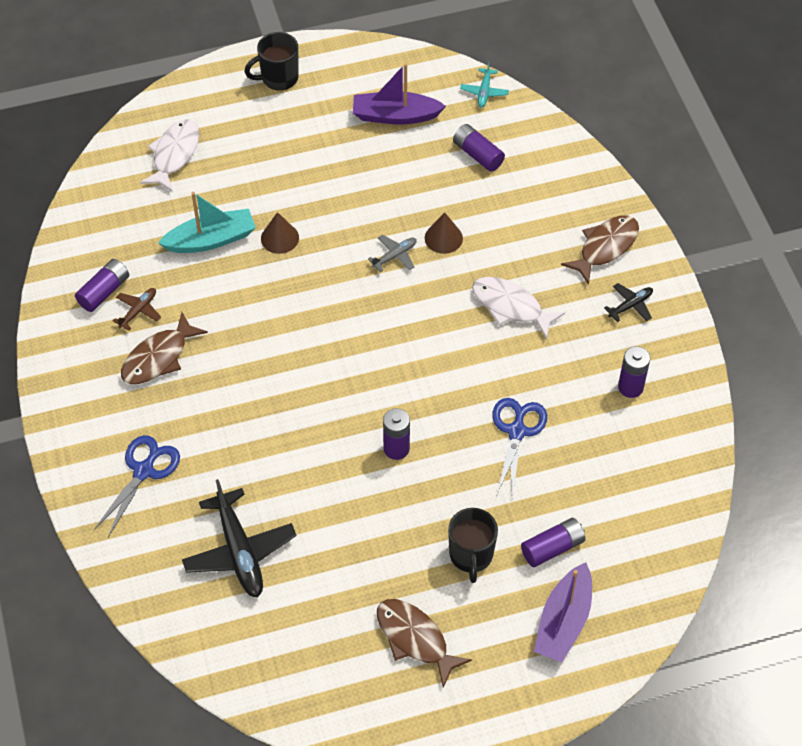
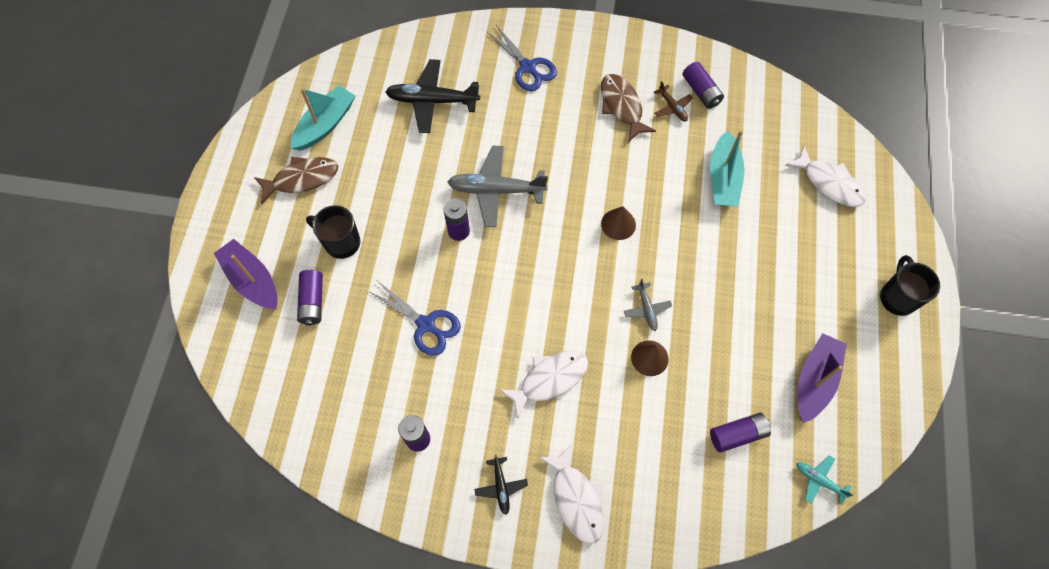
camera: 115 degrees right, 10 degrees up
brown cone [261,212,299,254] -> brown cone moved to [601,206,636,240]
brown fish [561,215,639,285] -> white fish [539,443,604,544]
none -> turquoise boat [291,85,355,151]
none -> grey plane [448,145,548,227]

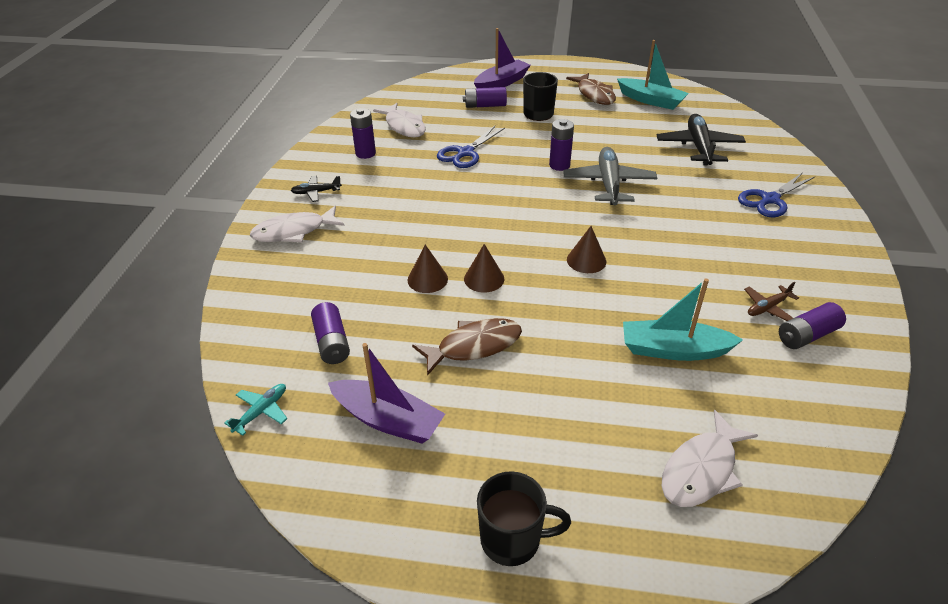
camera: 90 degrees right, 25 degrees down
white fish [500,351,588,418] -> white fish moved to [373,103,426,137]
brown fish [601,74,656,142] -> brown fish moved to [412,318,522,376]
grey plane [624,279,672,331] -> brown cone [464,244,504,292]

